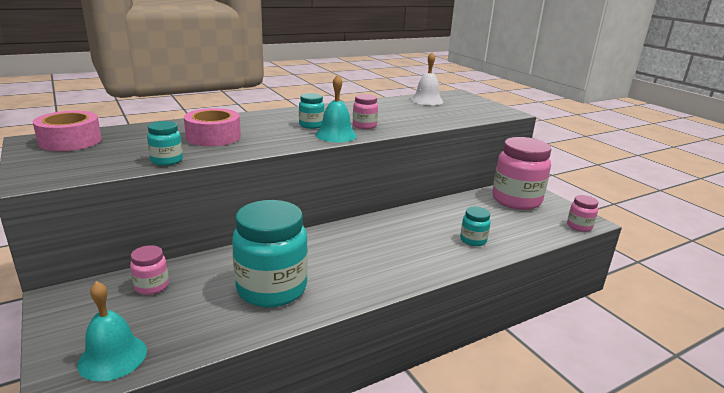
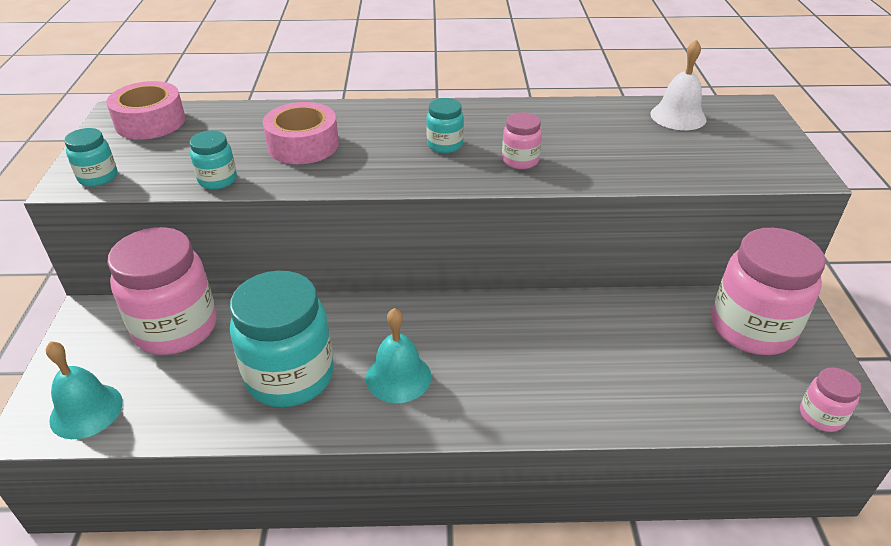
camera: 30 degrees right, 15 degrees up
pink jar [130,245,169,295] -> pink jar [107,227,217,355], size x2.17
turquoise bell [315,75,357,142] -> turquoise bell moved to [366,308,431,403]
turquoise jar [460,207,491,246] -> turquoise jar moved to [64,128,117,187]

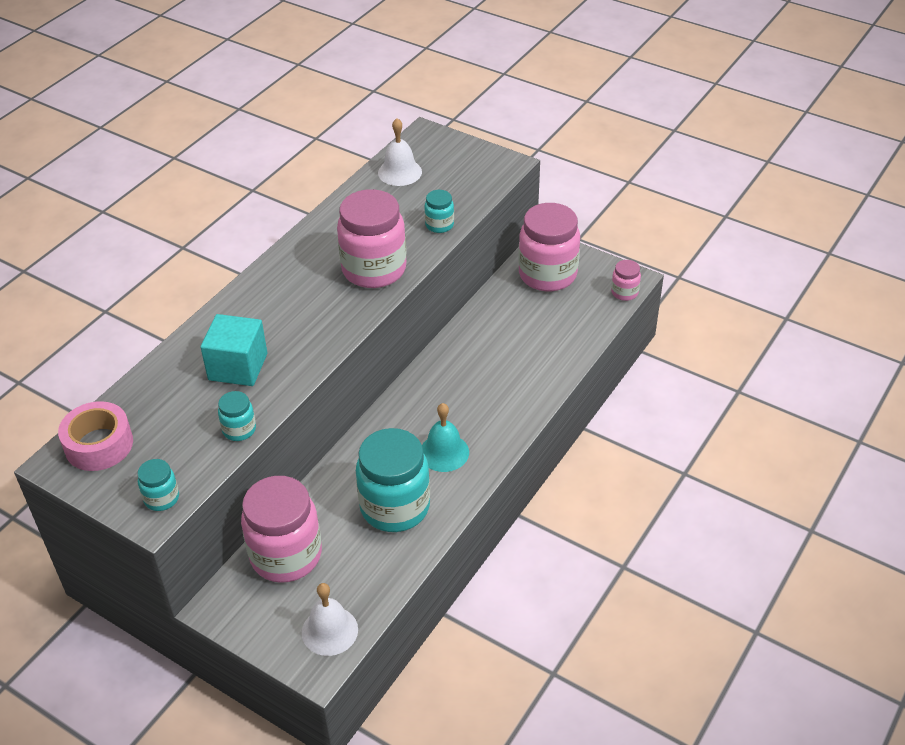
camera: 55 degrees left, 5 degrees up
turquoise bell [46,341,123,439] -> white bell [302,583,358,656]
pink tape [263,102,339,164] -> turquoise cube [200,314,267,386]
turquoise jar [426,98,464,153] -> turquoise jar moved to [424,190,454,233]
pink jar [502,112,542,169] -> pink jar [337,189,406,288], size x2.17

